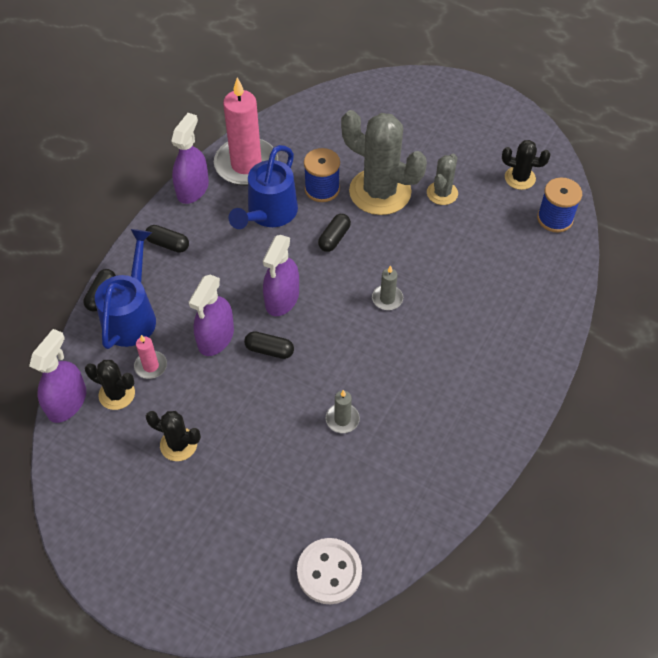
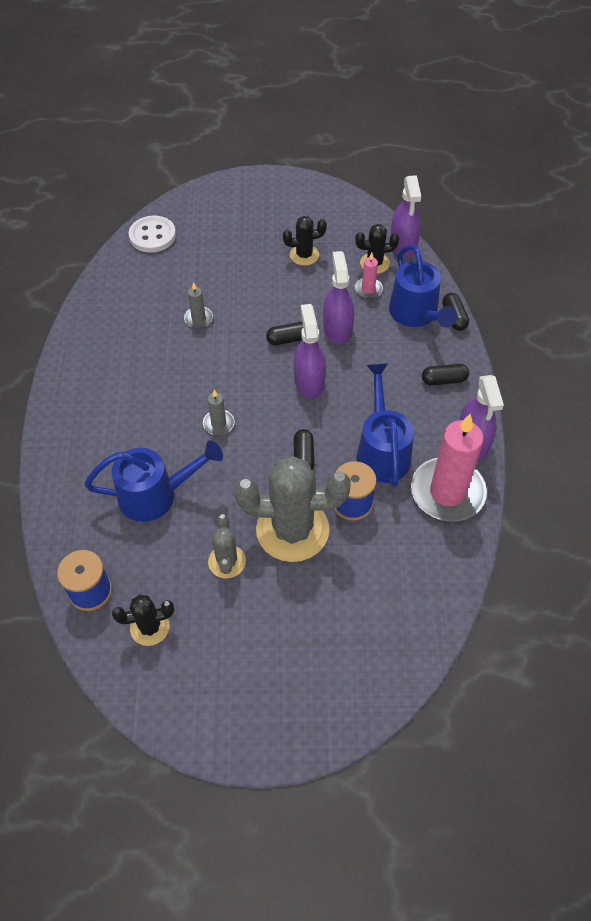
camera: 150 degrees right, 0 degrees up
none -> blue watering can [84,441,223,522]

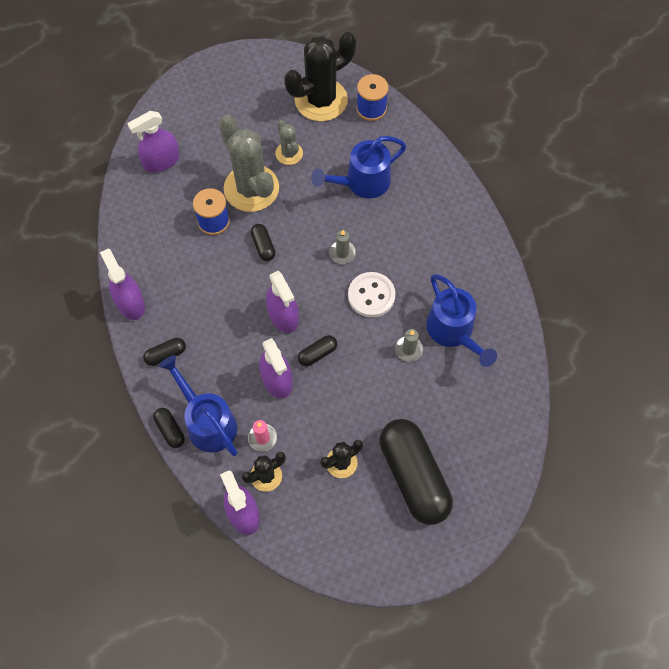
camera: 160 degrees right, 10 degrees up
black cactus [112,594,174,646] -> black cactus [284,32,356,122], size x1.98
white button [128,216,176,253] -> white button moved to [348,272,395,317]
grey cactus [235,456,351,562] -> grey cactus turned 75 degrees clockwise [219,115,279,212]
blue watering can [356,363,414,486] -> blue watering can moved to [426,274,497,367]
pink candle [411,414,487,522] -> none
none -> purple spray bottle [127,111,179,172]
none -> black capsule [380,419,453,525]

